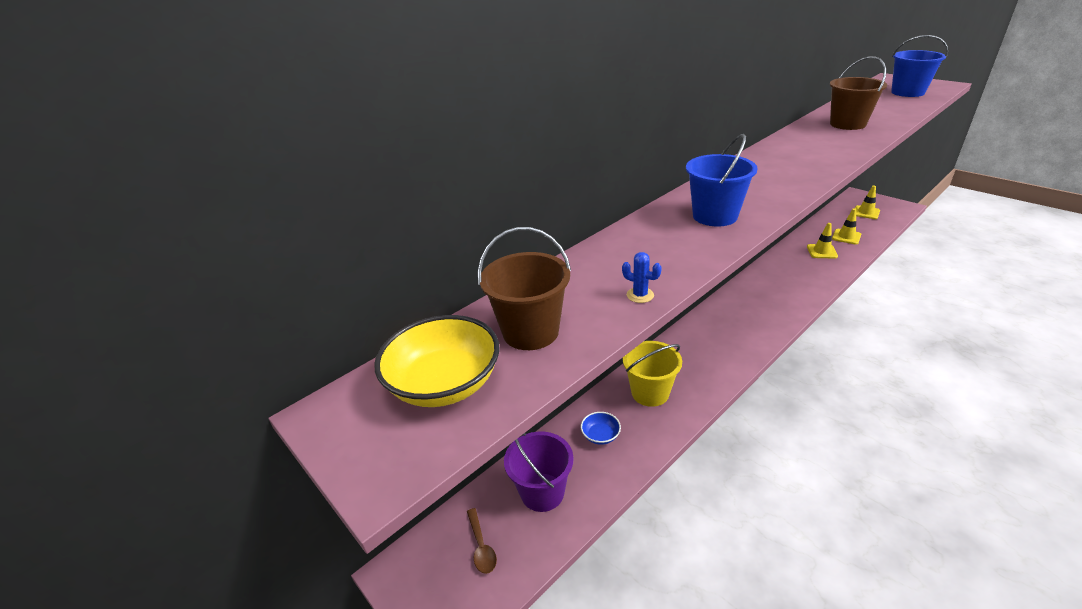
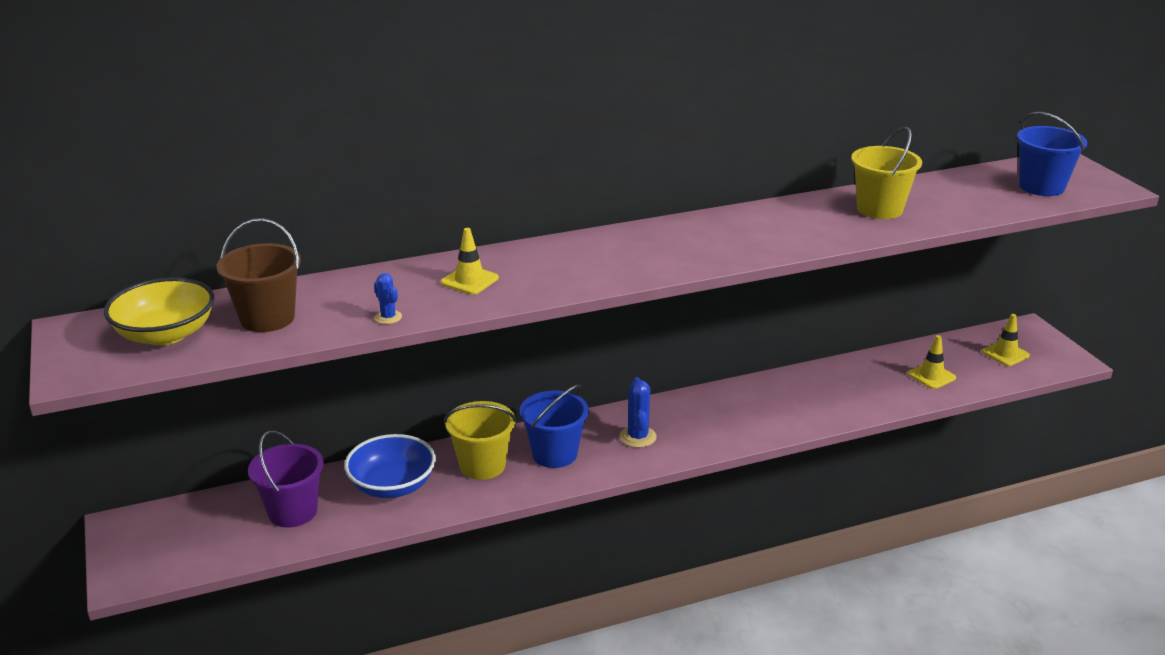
camera: 20 degrees right, 5 degrees down
brown spoon [467,508,497,574] -> none
blue bowl [581,412,621,445] -> blue bowl [344,434,436,498], size x1.94
blue bucket [686,134,758,227] -> blue bucket moved to [520,384,589,468]
yellow traffic cone [807,223,838,258] -> yellow traffic cone moved to [441,228,499,295]
brown bucket [830,56,887,130] -> yellow bucket [851,127,922,219]
none -> blue cactus [620,377,657,448]

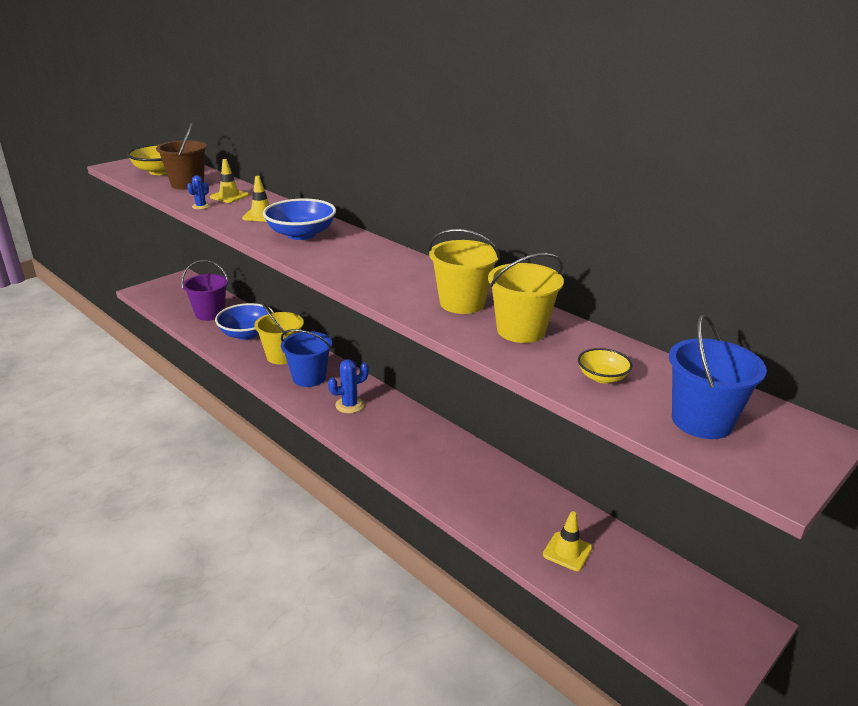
camera: 65 degrees right, 0 degrees up
yellow traffic cone [982,314,1030,366] -> yellow traffic cone moved to [210,159,249,203]
none -> blue bowl [263,198,336,240]
none -> yellow bucket [429,229,501,314]
none -> yellow bowl [578,348,632,383]

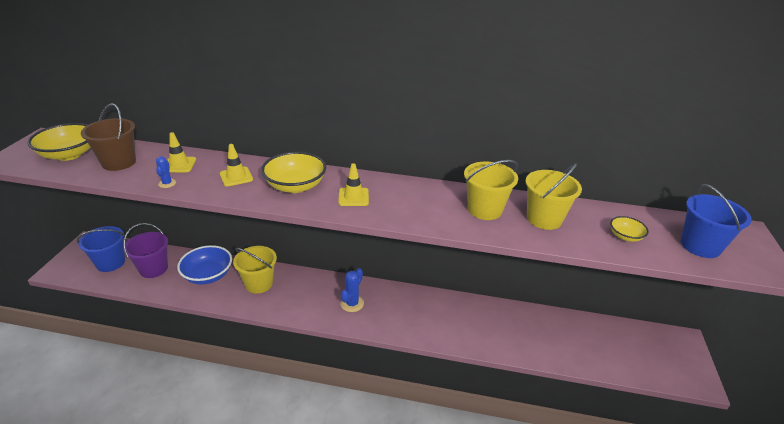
camera: 35 degrees left, 5 degrees up
blue bowl [263,198,336,240] -> yellow bowl [261,152,326,193]
blue bucket [281,329,332,387] -> blue bucket moved to [77,226,125,272]
yellow traffic cone [543,511,592,571] -> yellow traffic cone moved to [338,163,369,206]

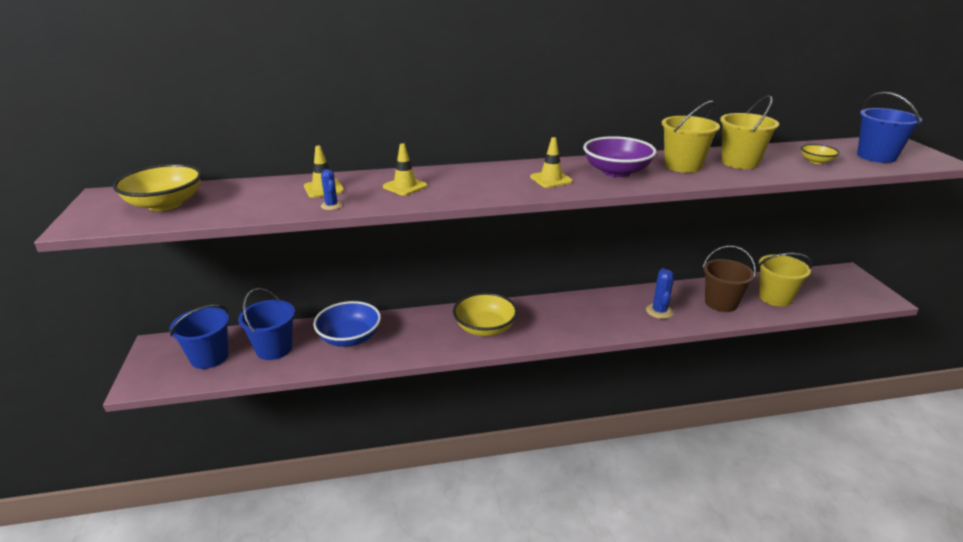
camera: 20 degrees left, 5 degrees down
brown bucket [81,103,136,171] -> brown bucket moved to [703,245,756,312]
purple bucket [123,223,168,278] -> blue bucket [238,288,295,360]
yellow bucket [233,246,277,294] -> yellow bucket moved to [758,253,812,307]
yellow bowl [261,152,326,193] -> yellow bowl moved to [453,292,518,336]
blue cactus [340,268,364,312] -> blue cactus moved to [646,268,674,319]
none -> purple bowl [583,136,656,177]

